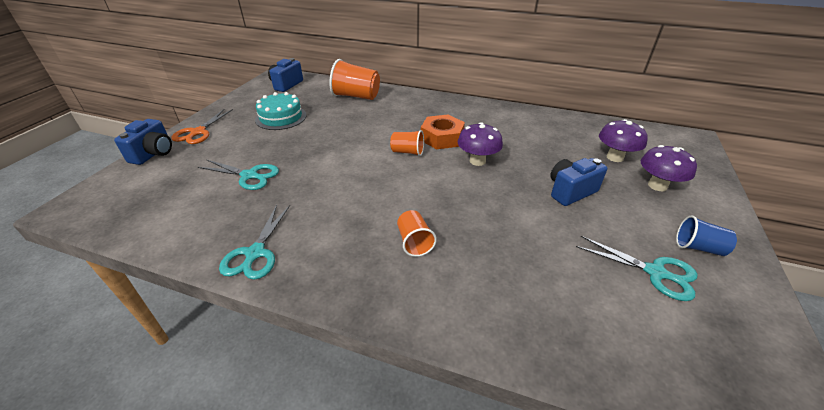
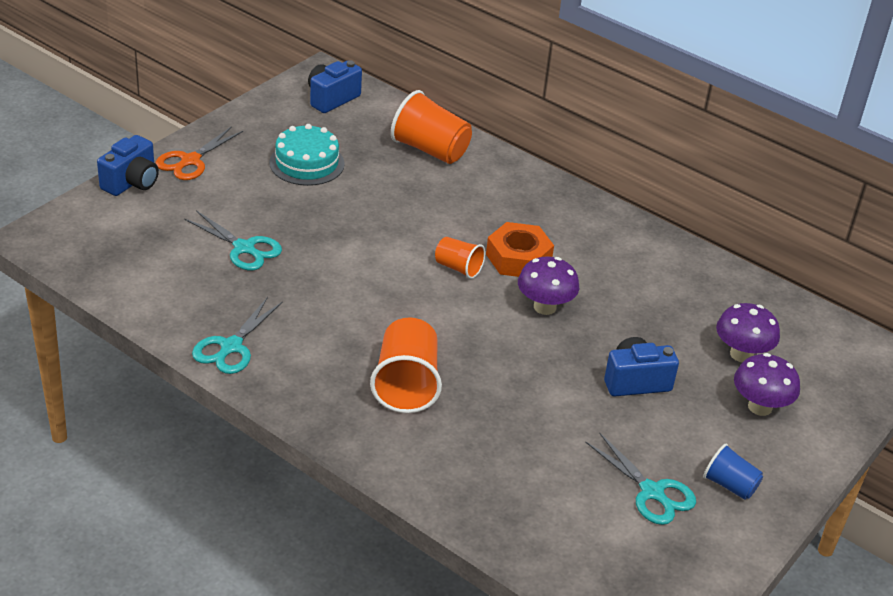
camera: 15 degrees right, 0 degrees up
orange cup [397,210,437,257] -> orange cup [370,317,442,413], size x1.76

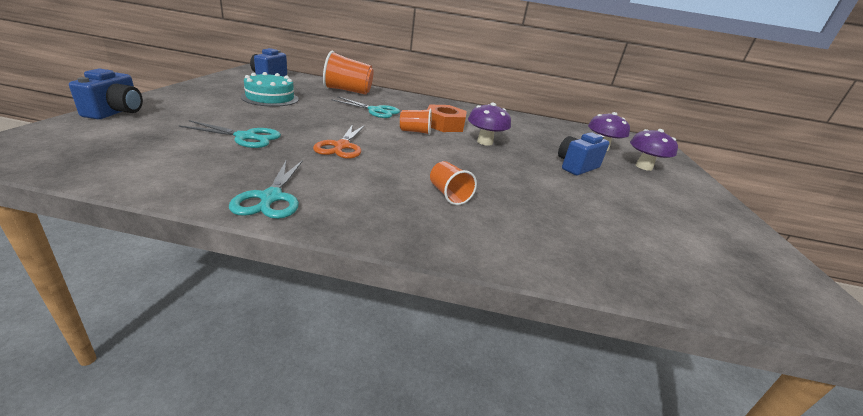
camera: 30 degrees left, 10 degrees down
orange scissors [156,126,243,180] -> orange scissors moved to [313,124,365,159]
orange cup [370,317,442,413] -> orange cup [430,161,477,205], size x0.57
turquoise scissors [585,432,696,525] -> turquoise scissors moved to [331,96,400,118]
blue cup [703,444,763,500] -> none

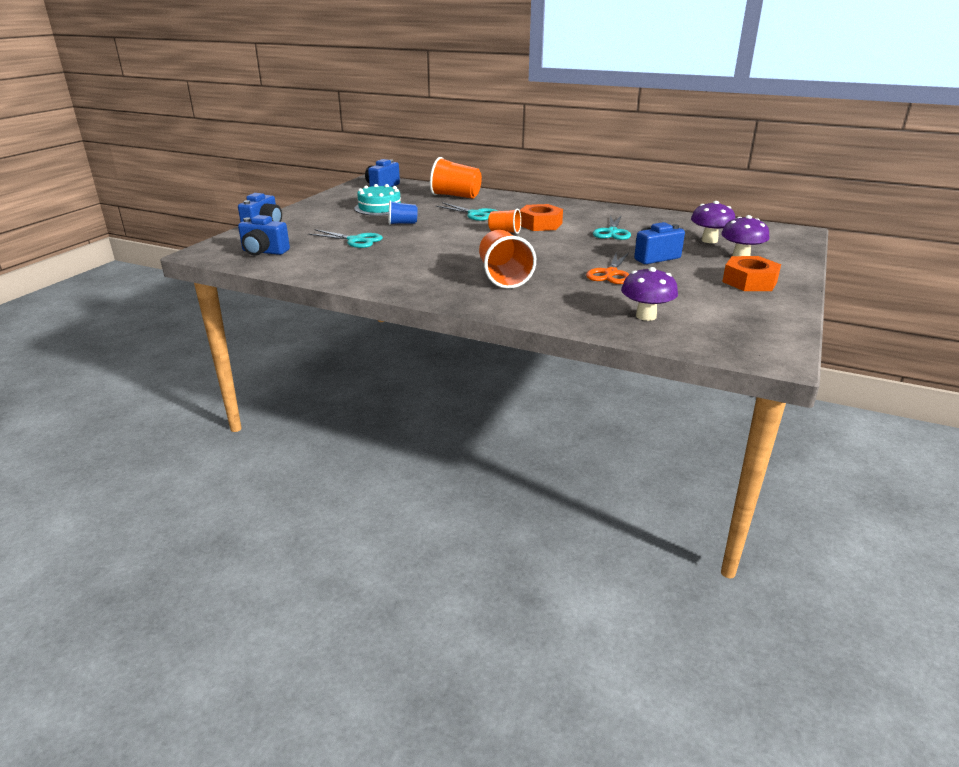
camera: 20 degrees right, 0 degrees up
turquoise scissors [229,160,303,219] -> turquoise scissors moved to [593,216,631,240]
orange scissors [313,124,365,159] -> orange scissors moved to [586,253,629,284]
orange cup [430,161,477,205] -> orange cup [479,230,536,289], size x1.76
purple mushroom [468,103,511,146] -> purple mushroom moved to [621,267,678,321]
none -> blue camera [238,215,290,256]
none -> blue cup [389,200,418,225]
none -> orange nut [722,256,781,291]

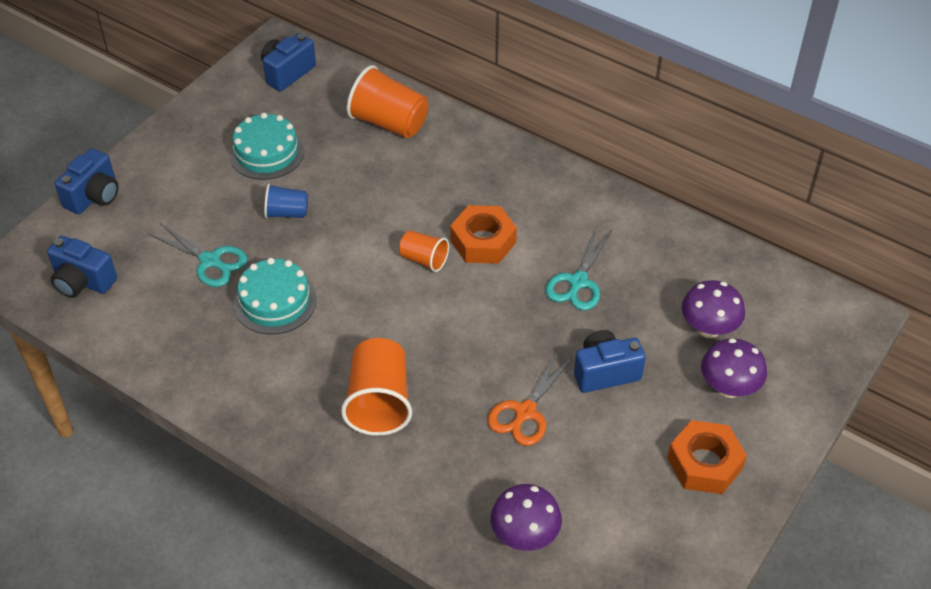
camera: 10 degrees right, 20 degrees up
turquoise scissors [436,202,498,221] -> none
none -> turquoise cake [234,258,317,335]

